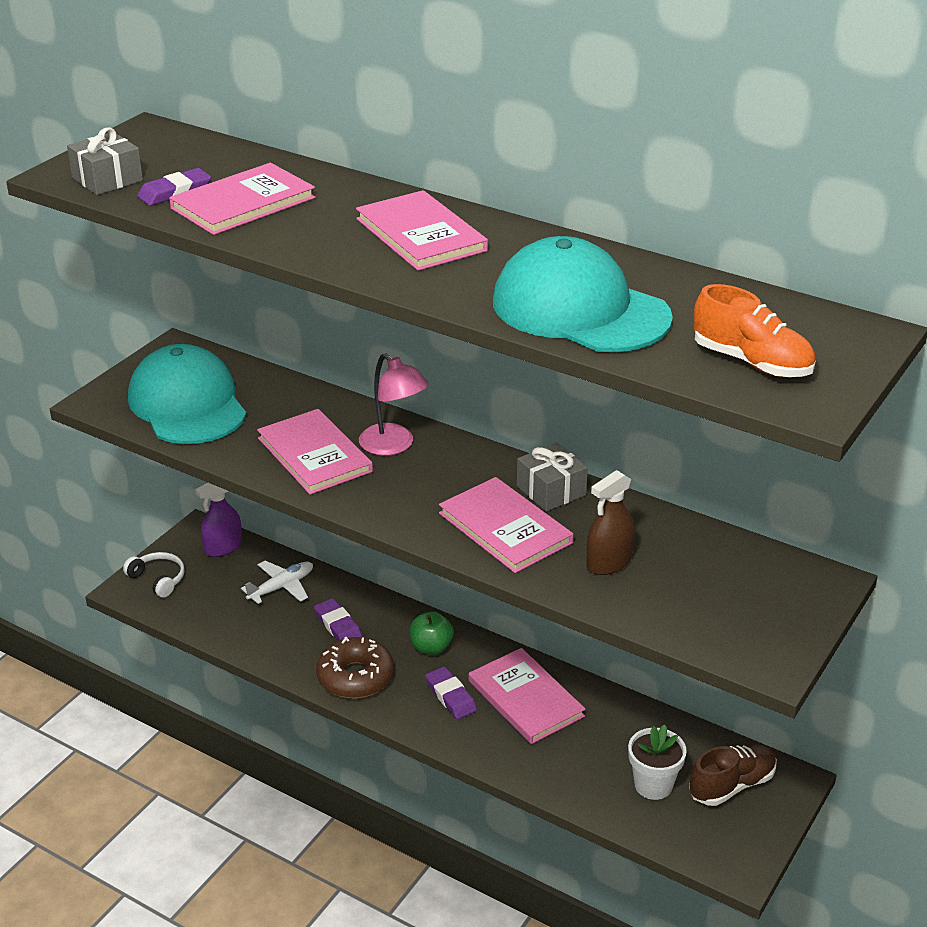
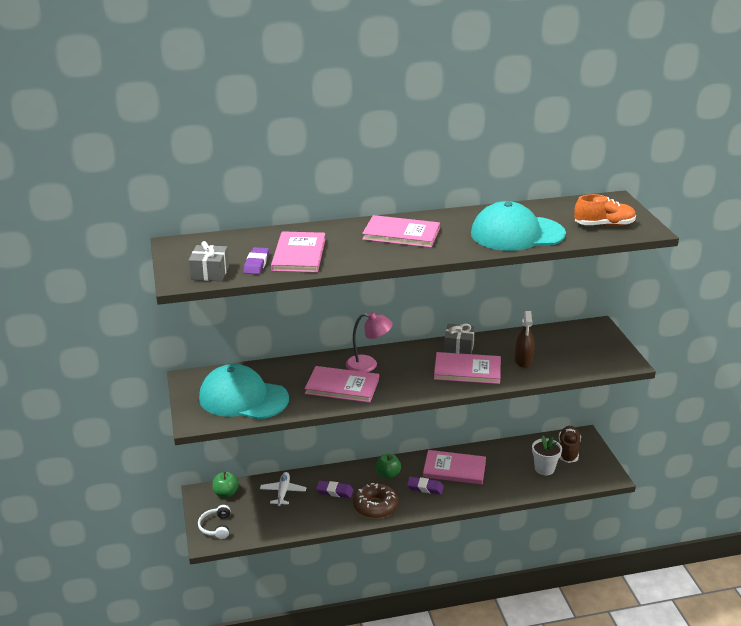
camera: 45 degrees left, 5 degrees down
white headphones [123,552,185,598] -> white headphones turned 90 degrees counterclockwise [198,505,230,539]
purple spray bottle [195,483,242,557] -> green apple [212,472,239,498]

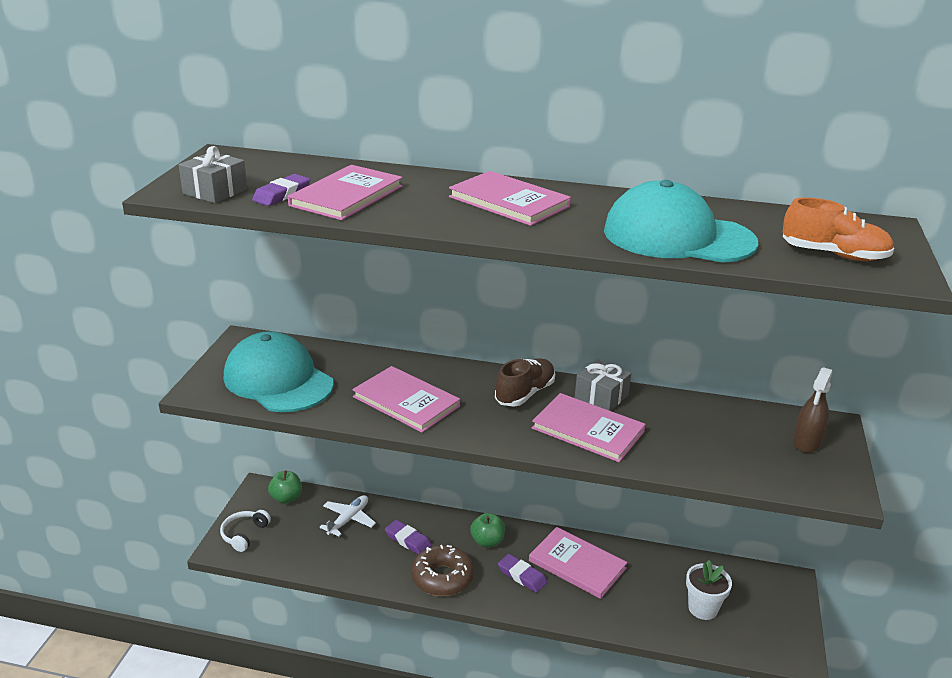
camera: 25 degrees right, 0 degrees up
pink lamp [346,312,393,372] -> none
brown spray bottle [515,311,534,368] -> brown spray bottle moved to [793,367,832,453]
brown shoe [559,426,581,463] -> brown shoe moved to [495,358,555,407]

